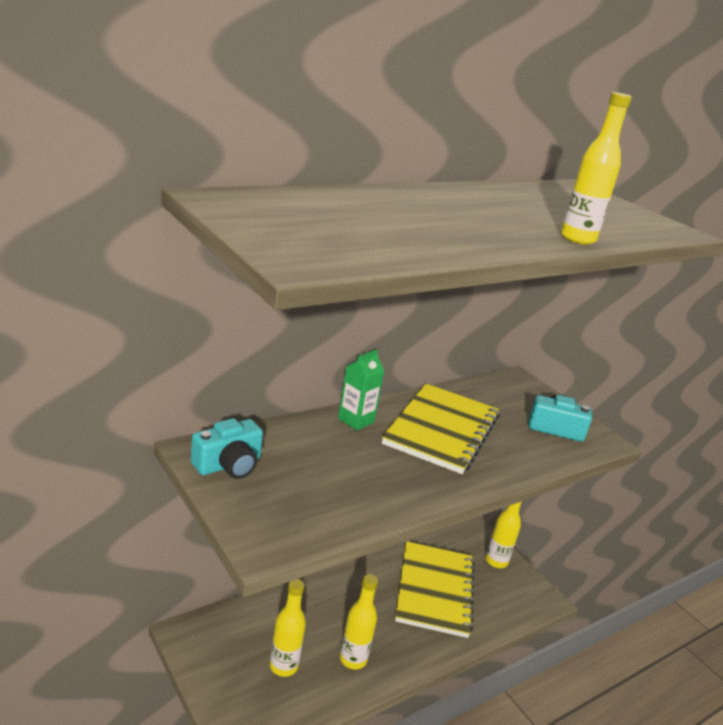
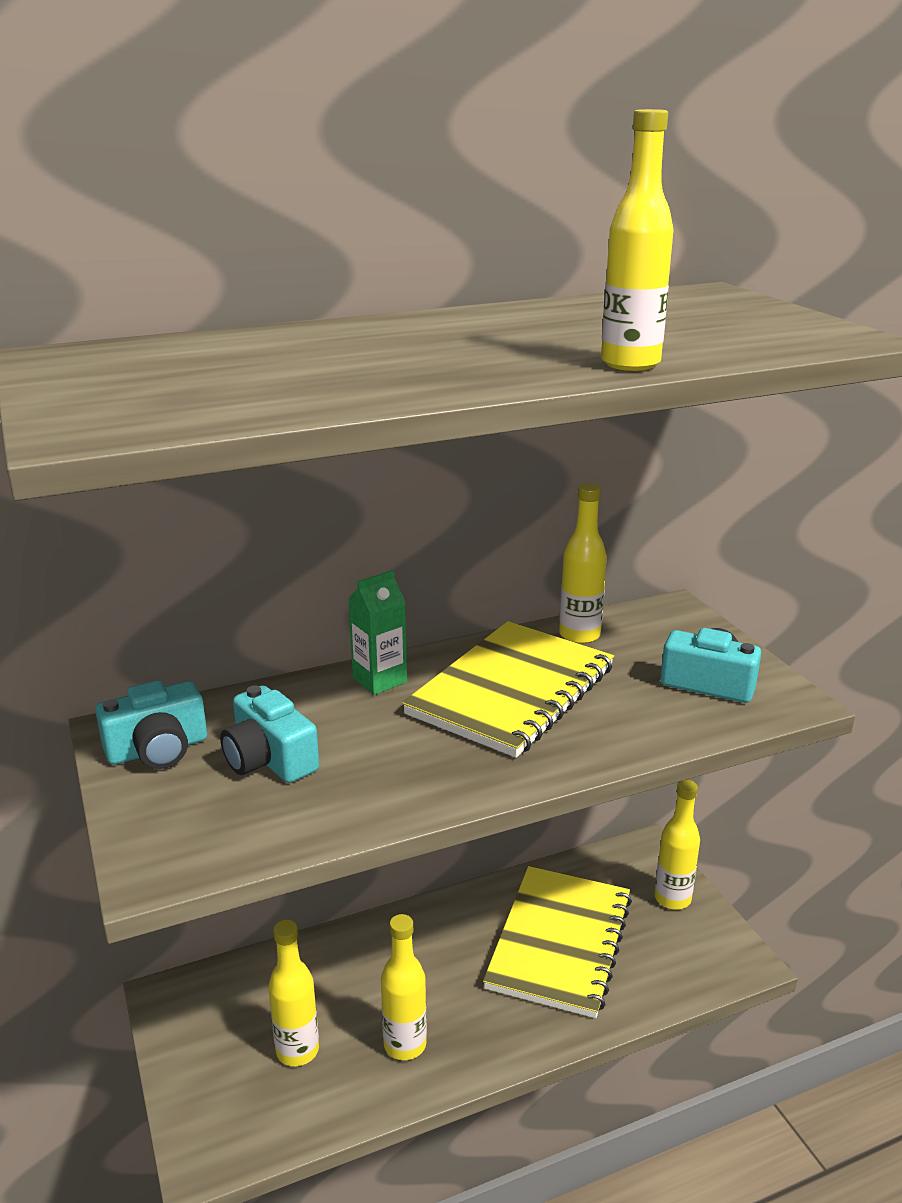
camera: 15 degrees right, 0 degrees up
none -> turquoise camera [220,685,319,783]
none -> yellow bottle [559,483,607,644]

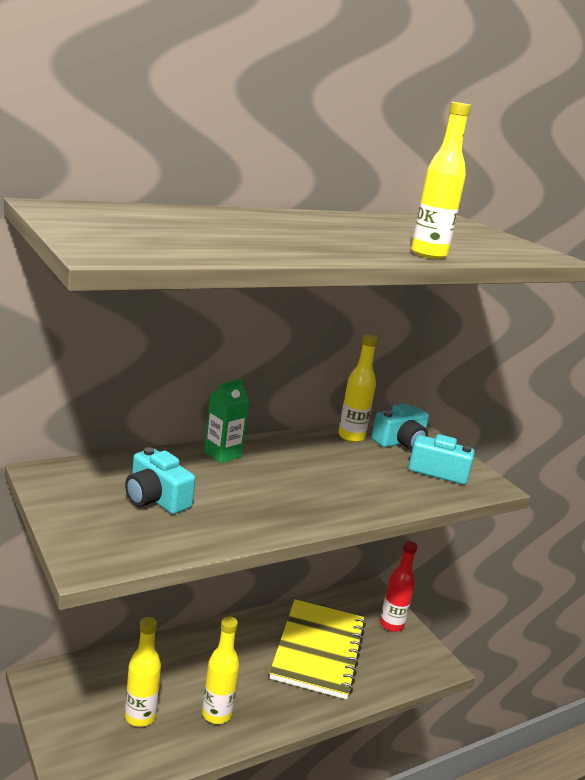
camera: 10 degrees left, 5 degrees down
turquoise camera [95,680,207,769] -> turquoise camera moved to [371,403,429,451]
yellow notebook [402,621,614,758] -> none
yellow bottle [654,780,700,910] -> red bottle [380,541,418,632]

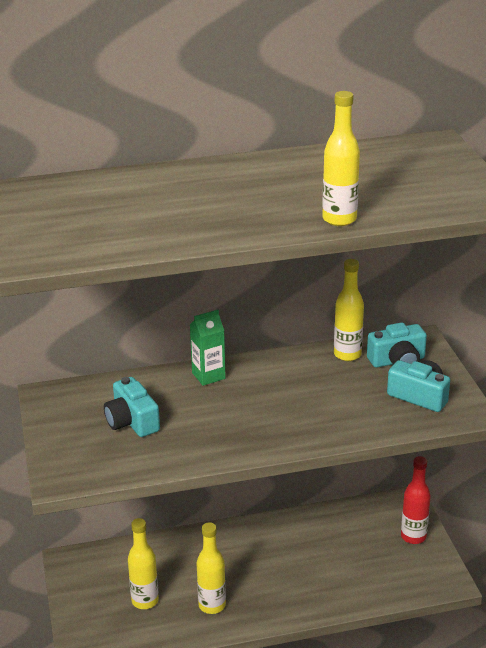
camera: 20 degrees right, 10 degrees up
yellow notebook [269,599,366,699] -> none

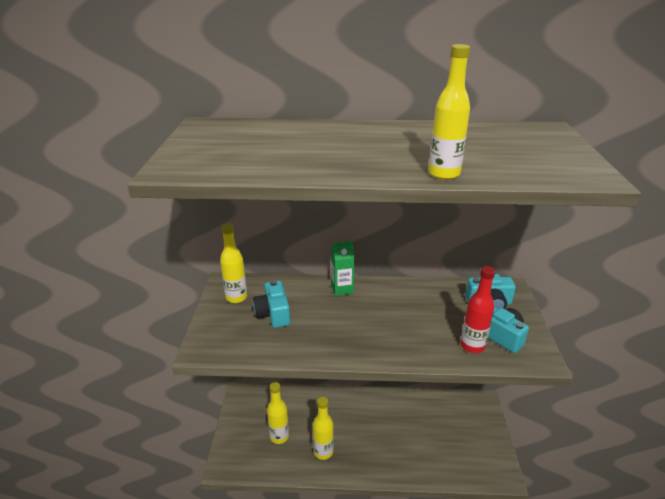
camera: 15 degrees right, 0 degrees up
yellow bottle [334,259,364,361] -> yellow bottle moved to [220,223,247,303]
red bottle [401,456,431,544] -> red bottle moved to [461,266,495,353]

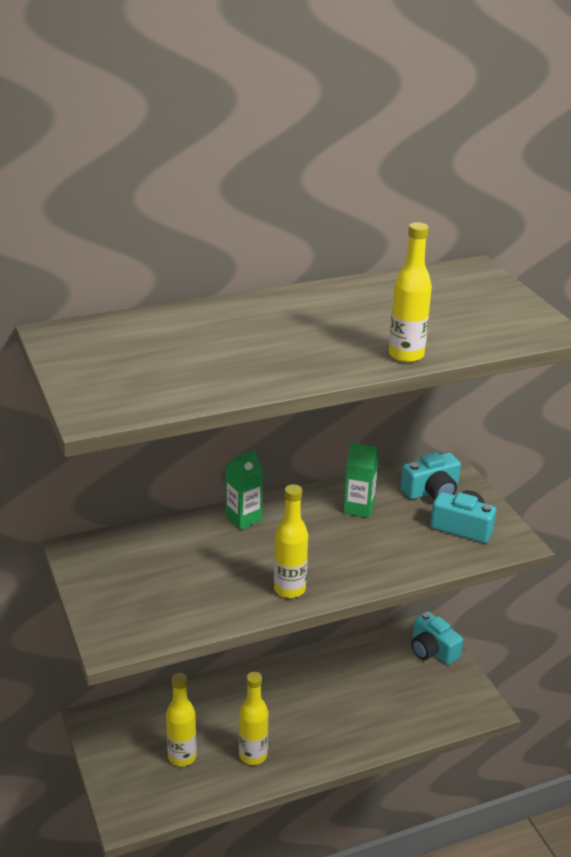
camera: 25 degrees left, 0 degrees up
yellow bottle [220,223,247,303] -> yellow bottle moved to [274,484,308,598]
turquoise camera [253,280,290,328] -> turquoise camera moved to [411,611,463,665]
red bottle [461,266,495,353] -> none
none -> green carton [343,442,379,518]

